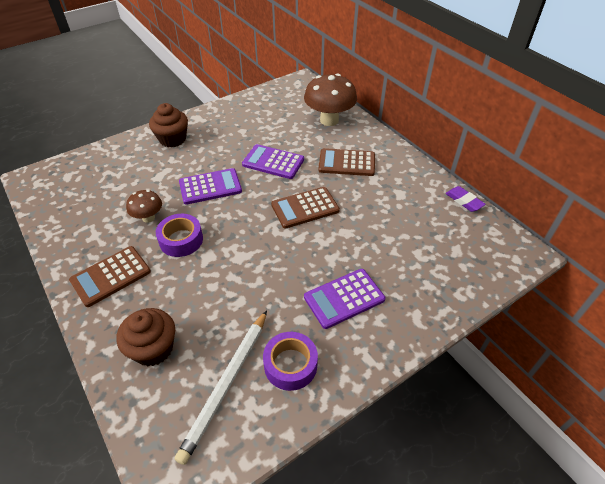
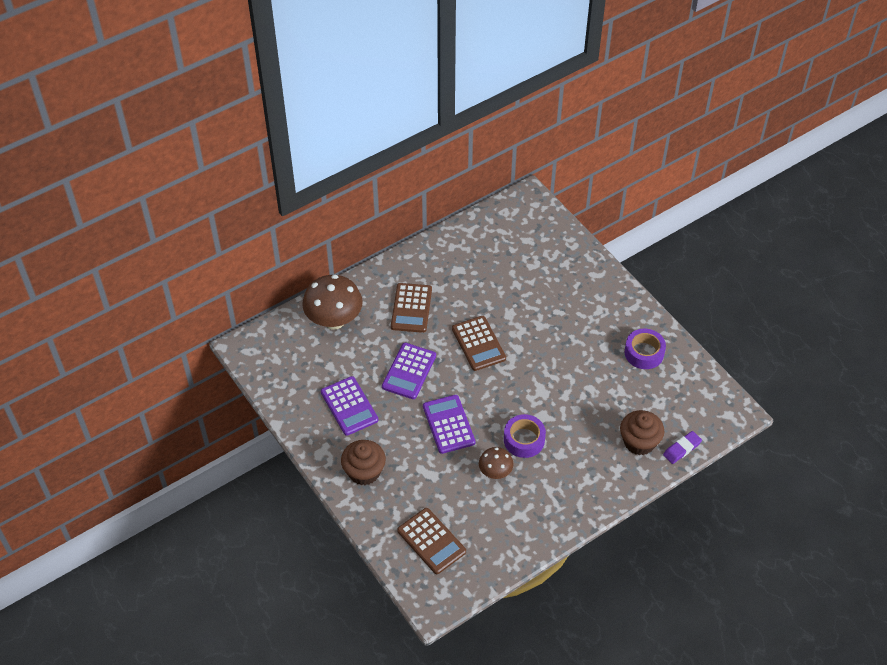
camera: 90 degrees left, 5 degrees up
brown calculator [69,246,151,307] -> brown calculator moved to [397,508,466,574]
white pencil [175,310,267,465] -> none
purple calculator [304,269,385,329] -> purple calculator moved to [321,376,378,436]
purple eraser [445,186,486,212] -> purple eraser moved to [663,431,702,464]

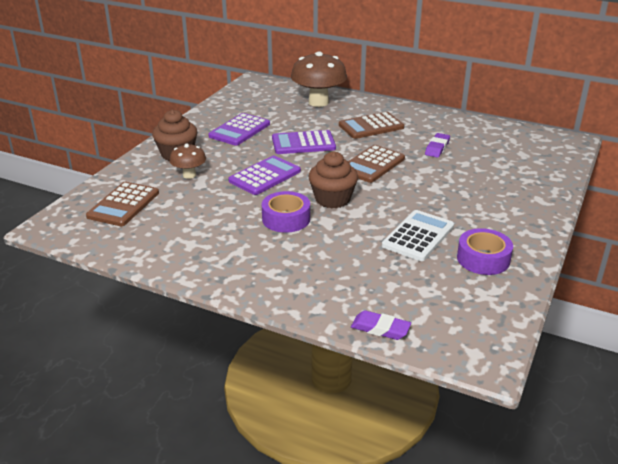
camera: 60 degrees right, 20 degrees down
brown mushroom [479,447,513,479] -> brown mushroom moved to [170,143,206,179]
brown cupcake [620,410,664,455] -> brown cupcake moved to [308,151,358,208]
none -> white calculator [382,210,454,261]
none -> purple eraser [425,133,450,158]

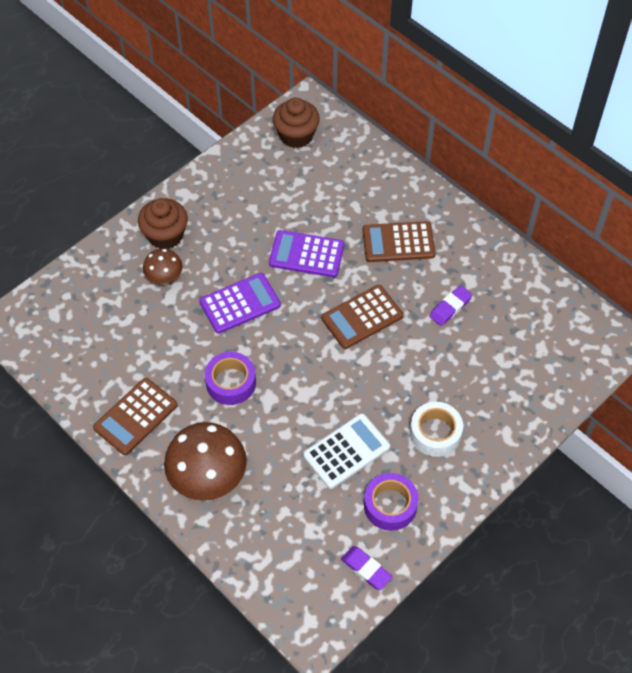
camera: 20 degrees right, 25 degrees up
brown calculator [86,182,159,226] -> brown calculator moved to [93,378,178,455]
purple calculator [208,113,270,146] -> none
brown mushroom [291,52,347,107] -> brown mushroom moved to [164,422,247,501]
brown cupcake [308,151,358,208] -> brown cupcake moved to [273,98,320,148]
purple eraser [351,310,411,340] -> purple eraser moved to [341,546,392,590]
none -> white tape [410,402,463,457]

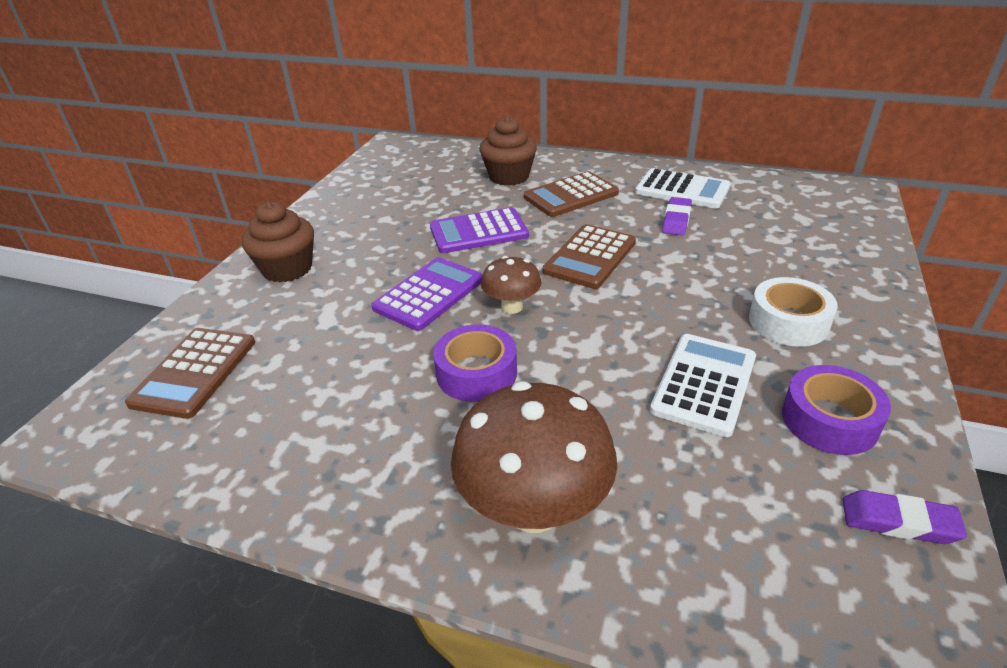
camera: 25 degrees left, 20 degrees down
brown calculator [93,378,178,455] -> brown calculator moved to [125,328,255,419]
brown mushroom [143,249,182,285] -> brown mushroom moved to [481,256,542,314]
brown cupcake [273,98,320,148] -> brown cupcake moved to [479,116,537,185]
none -> white calculator [635,168,731,208]

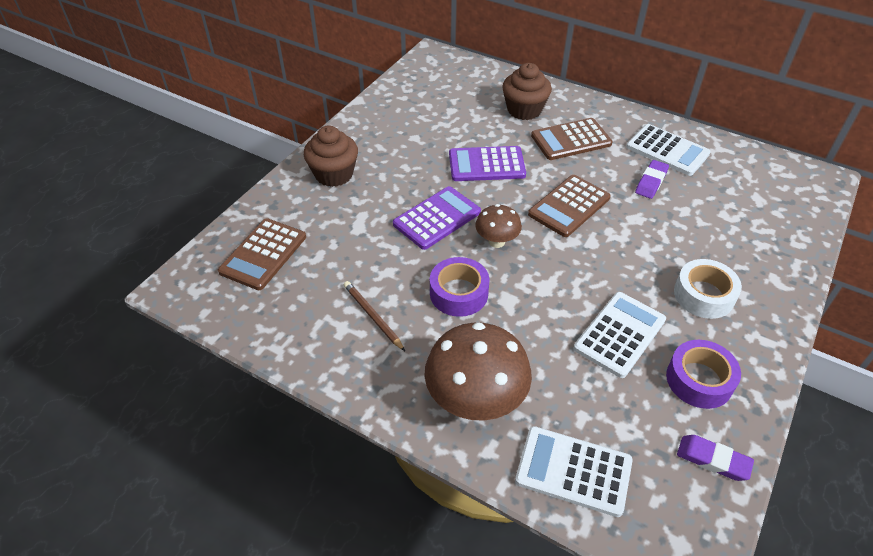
camera: 10 degrees right, 10 degrees up
none -> brown pencil [344,281,405,351]
none -> white calculator [515,426,633,517]

